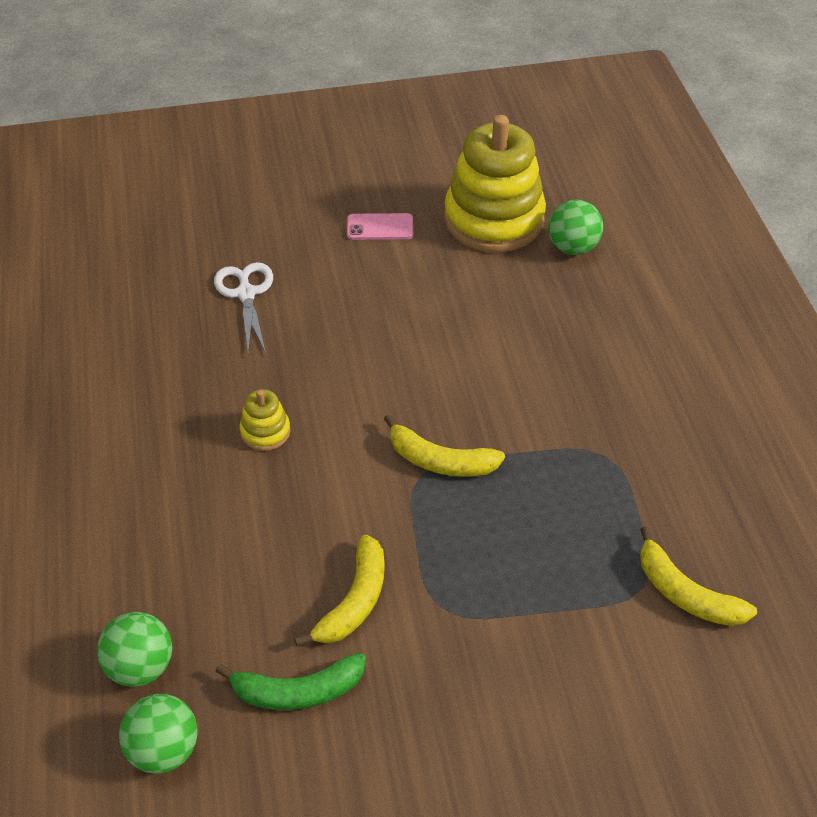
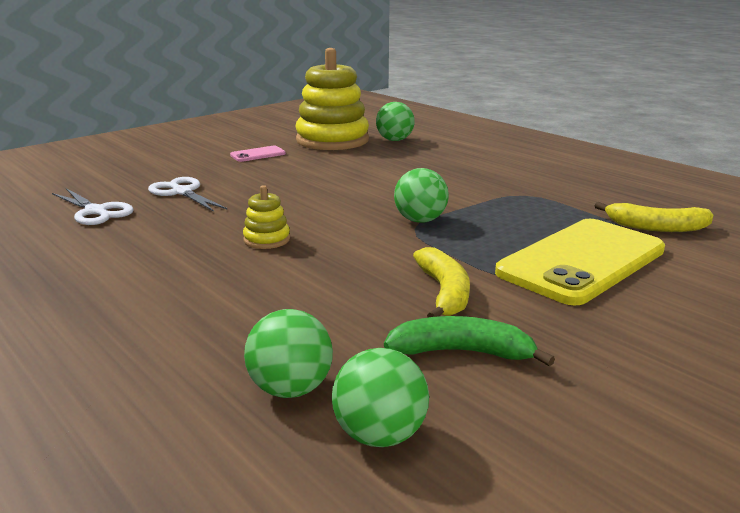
camera: 30 degrees left, 25 degrees down
green banana [215,653,366,710] -> green banana turned 135 degrees counterclockwise [384,316,555,366]
yellow banana [384,414,505,477] -> green ball [394,168,449,223]
none -> white scissors [52,188,134,225]
none -> yellow phone [495,219,665,306]

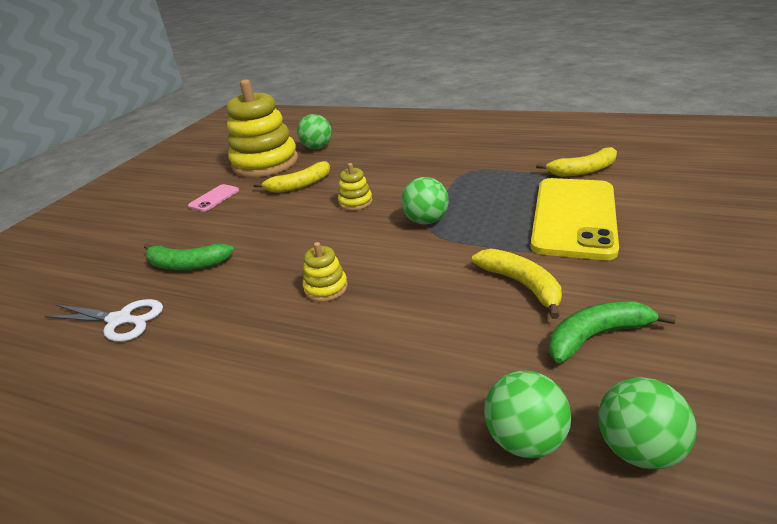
camera: 25 degrees left, 10 degrees up
white scissors [148,177,228,212] -> green banana [144,243,234,270]
none -> yellow banana [253,161,330,193]
none -> yellow stacking toy [338,163,372,210]

